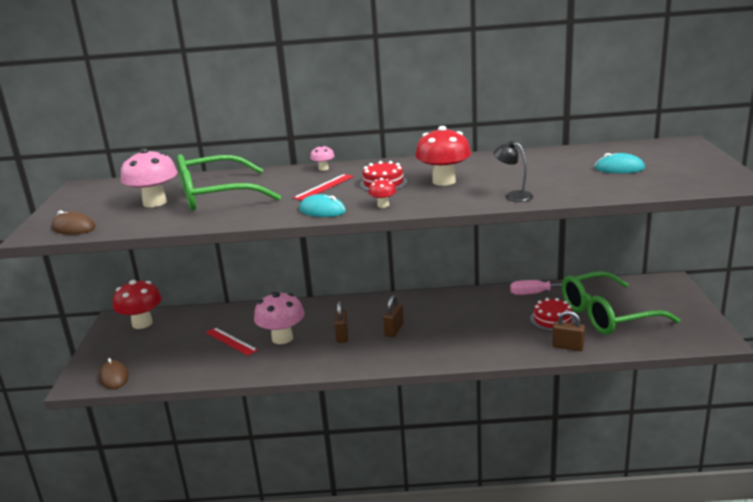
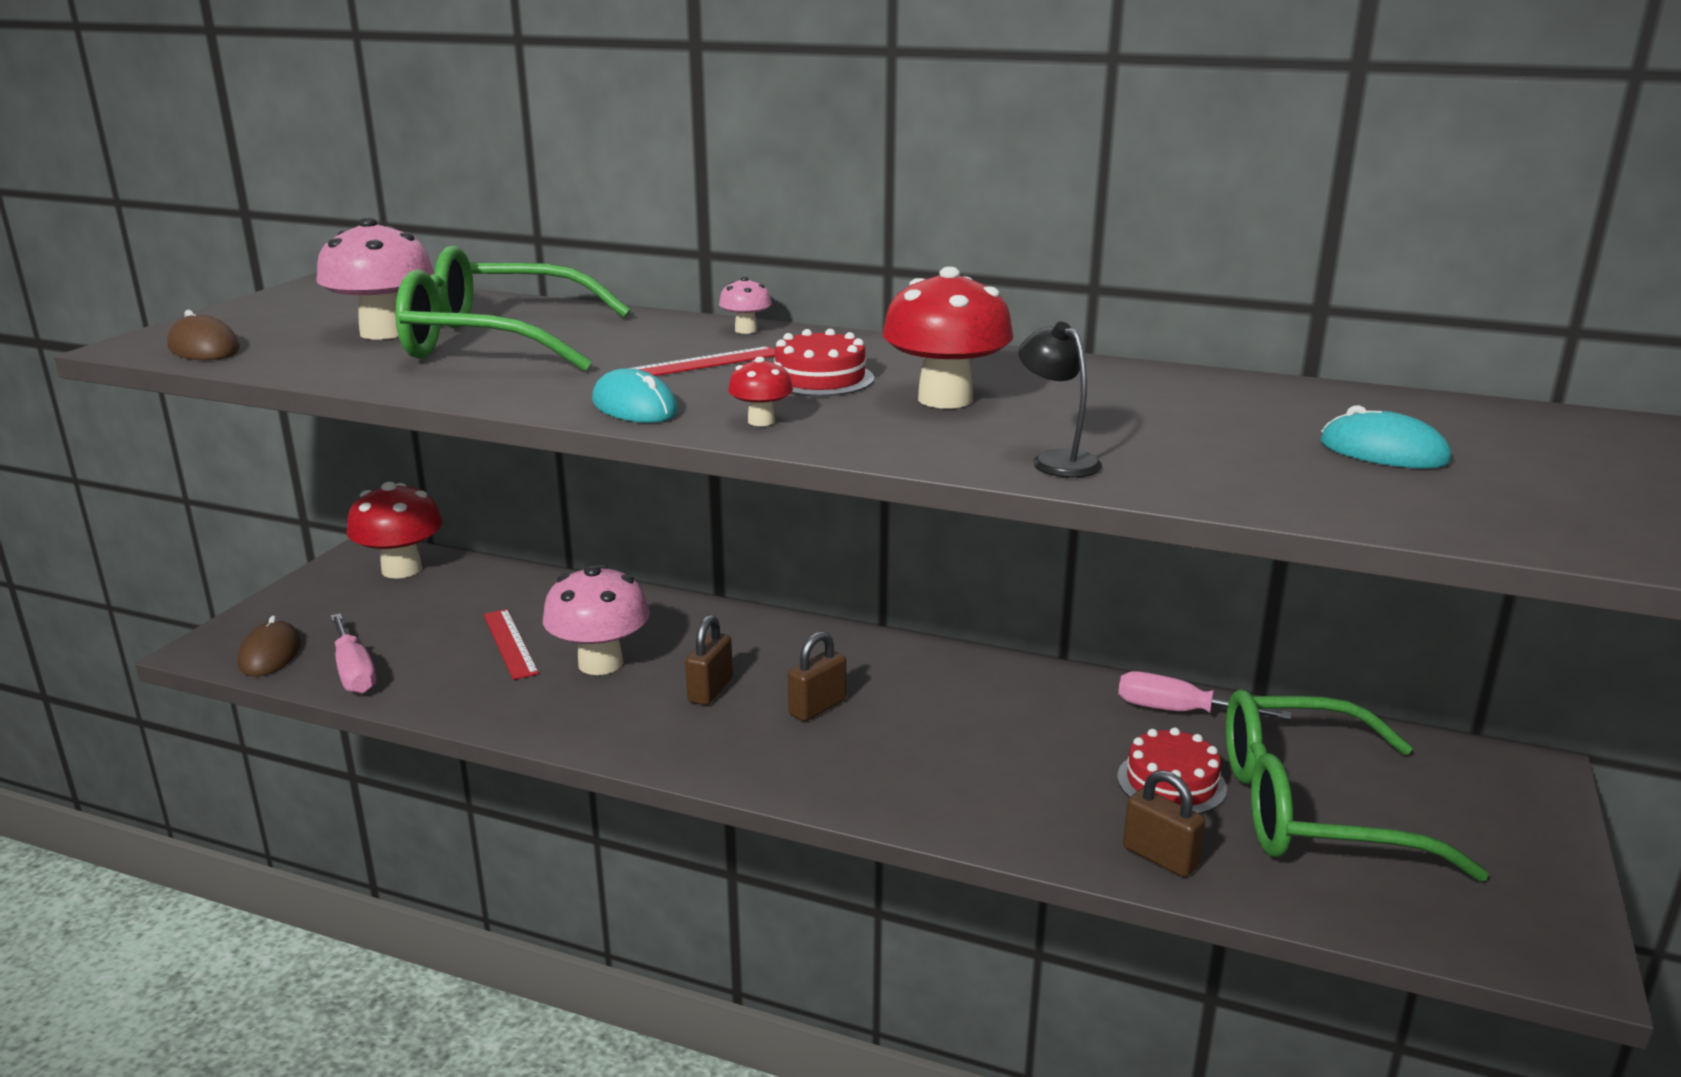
camera: 20 degrees right, 0 degrees up
none -> pink screwdriver [330,613,376,694]

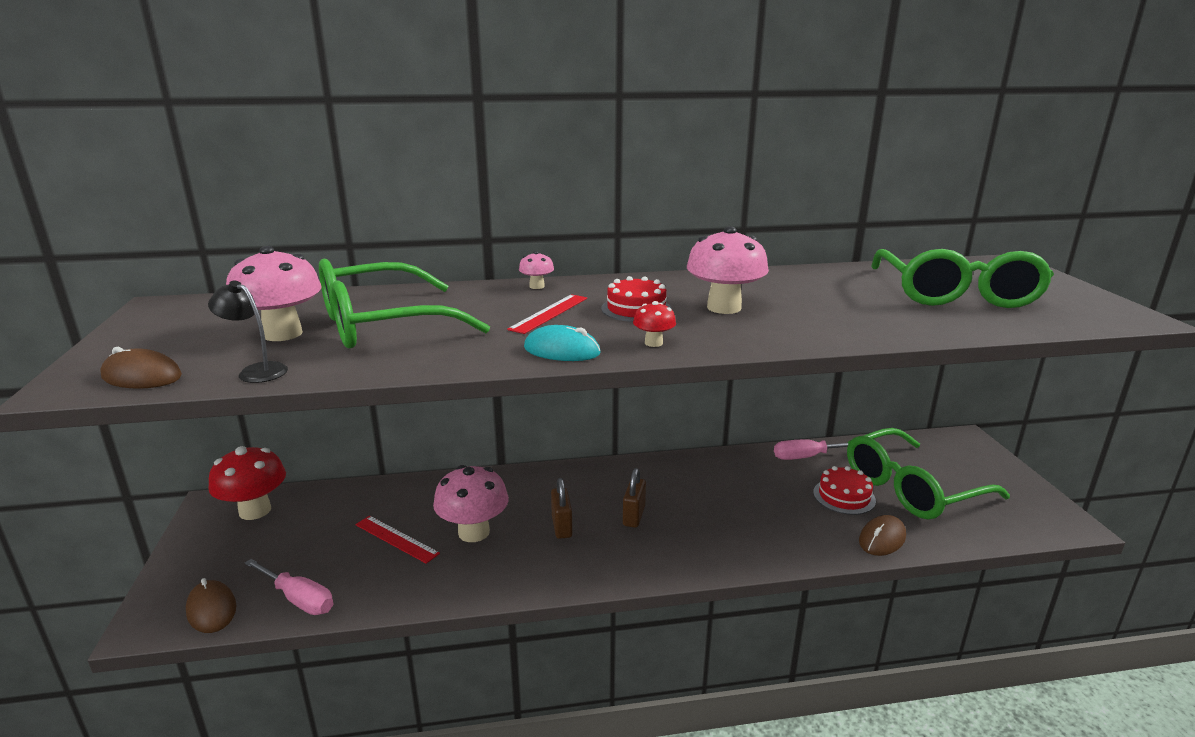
camera: 30 degrees left, 0 degrees up
red mushroom [882,267,1013,409] -> pink mushroom [687,226,769,314]
black lamp [1018,322,1102,478] -> black lamp moved to [208,281,288,383]
brown padlock [1123,770,1205,877] -> brown mouse [859,515,906,556]
turquoise mouse [1320,405,1451,469] -> green glasses [871,249,1054,308]

